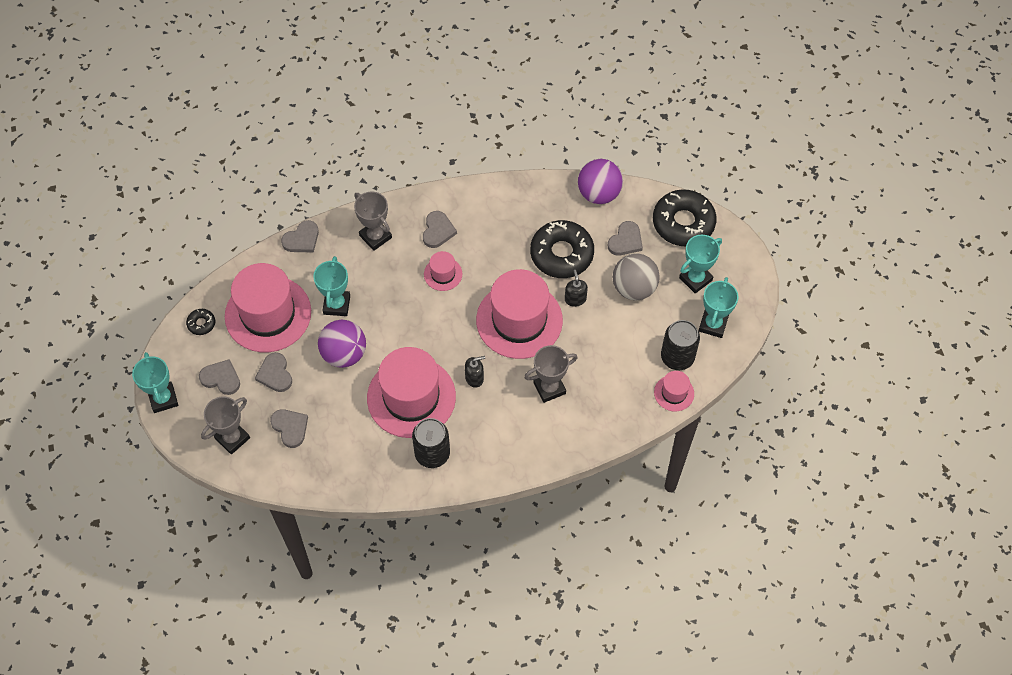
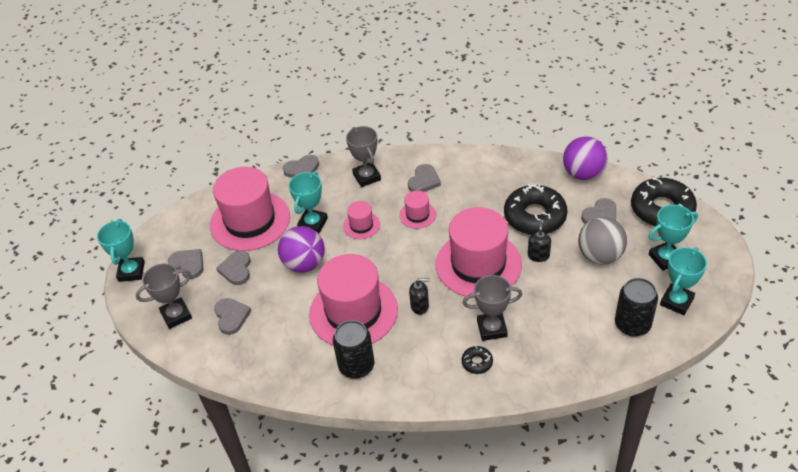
camera: 20 degrees right, 15 degrees down
black donut [186,309,215,335] -> black donut moved to [461,346,493,374]
pink hat [654,371,694,411] -> pink hat moved to [343,201,380,239]

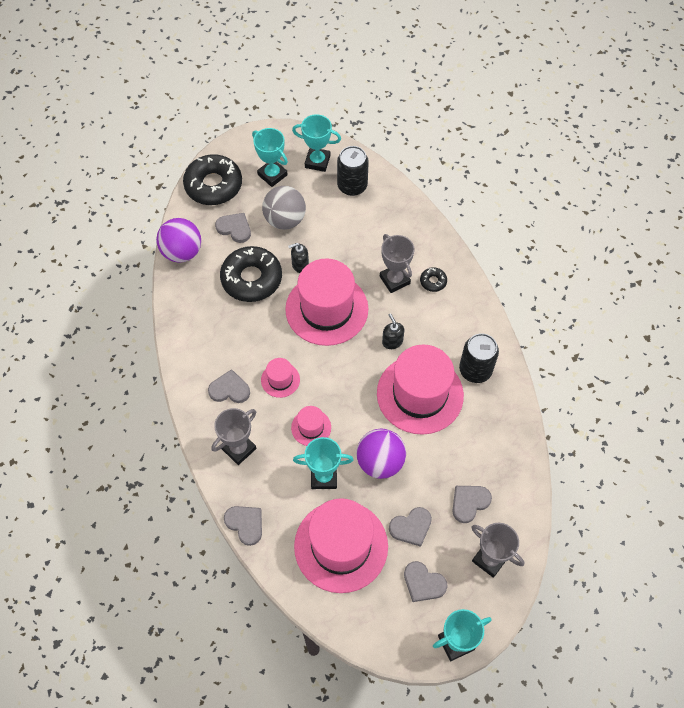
camera: 115 degrees left, 15 degrees up
grey heart [168,249,203,279] -> grey heart turned 75 degrees counterclockwise [404,561,447,602]

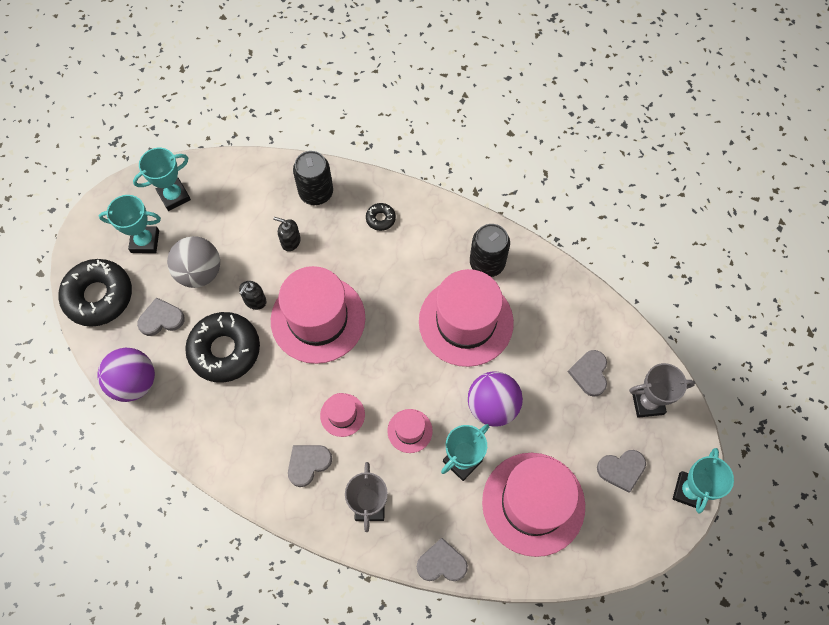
camera: 45 degrees left, 5 degrees up
black can [337,146,369,196] -> black can moved to [293,151,333,205]
grey trophy [380,234,414,293] -> none
black soap dispenser [382,313,404,349] -> black soap dispenser moved to [273,217,301,251]
grey heart [389,507,432,547] -> none

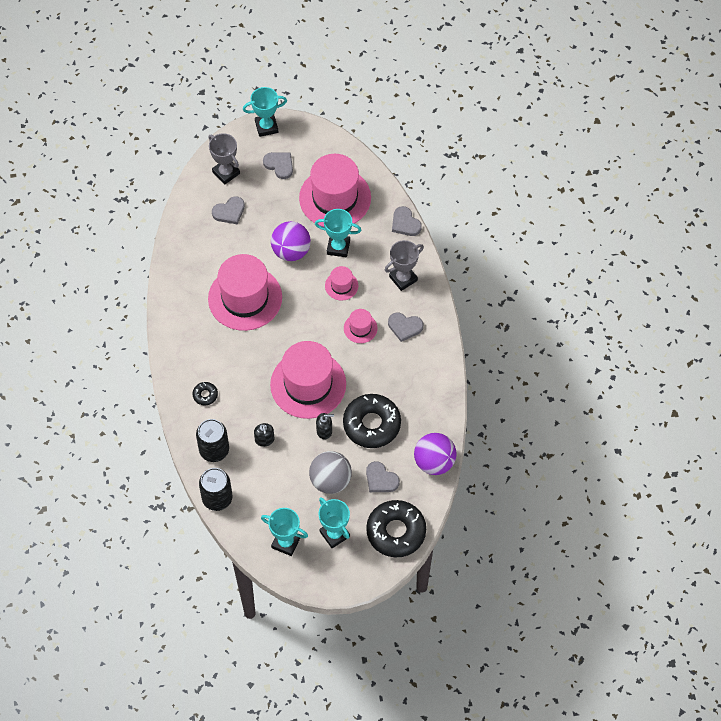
camera: 125 degrees left, 5 degrees down
black can [470,224,510,277] -> black can moved to [199,468,233,511]

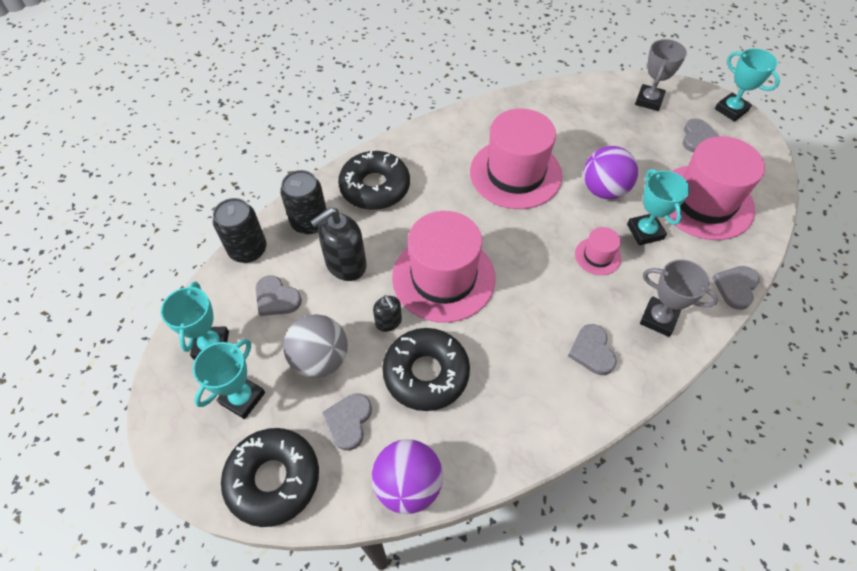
camera: 65 degrees right, 5 degrees down
black donut [193,382,218,405] -> black donut [338,151,410,210], size x2.27
grey heart [212,196,245,224] -> grey heart moved to [255,275,302,316]
black soap dispenser [254,423,275,447] -> black soap dispenser [310,207,367,281], size x1.81
pink hat [344,309,378,343] -> none

